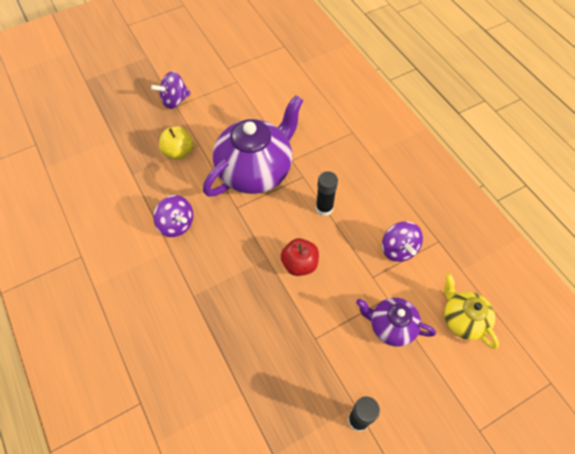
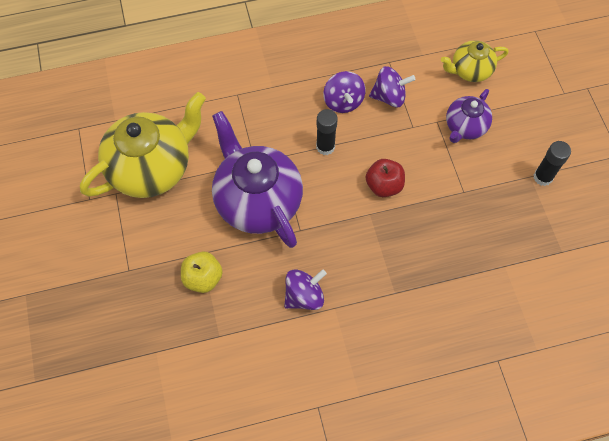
camera: 75 degrees left, 5 degrees up
purple spinning top [151,71,191,109] -> purple spinning top moved to [323,71,366,113]
none -> yellow teapot [80,92,206,198]

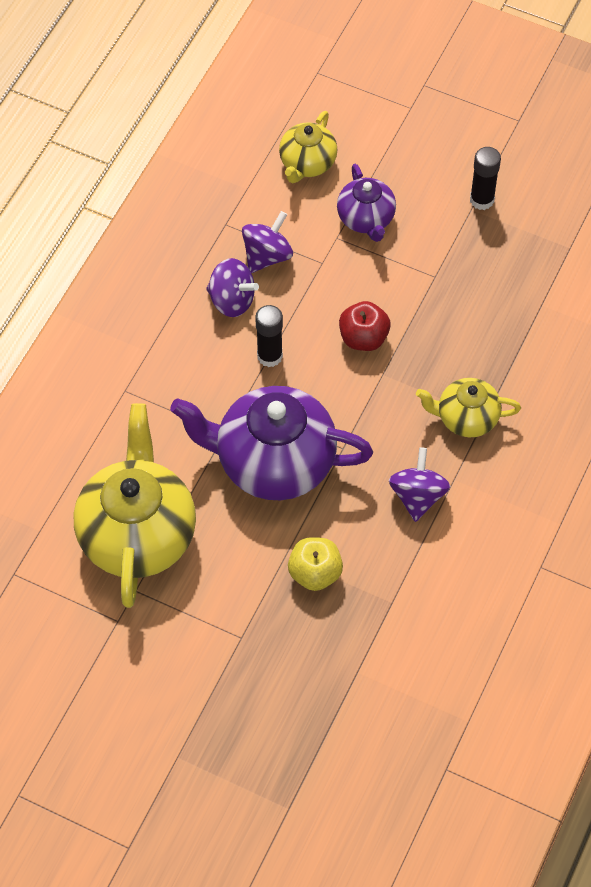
camera: 50 degrees left, 5 degrees down
none -> yellow teapot [416,378,521,437]

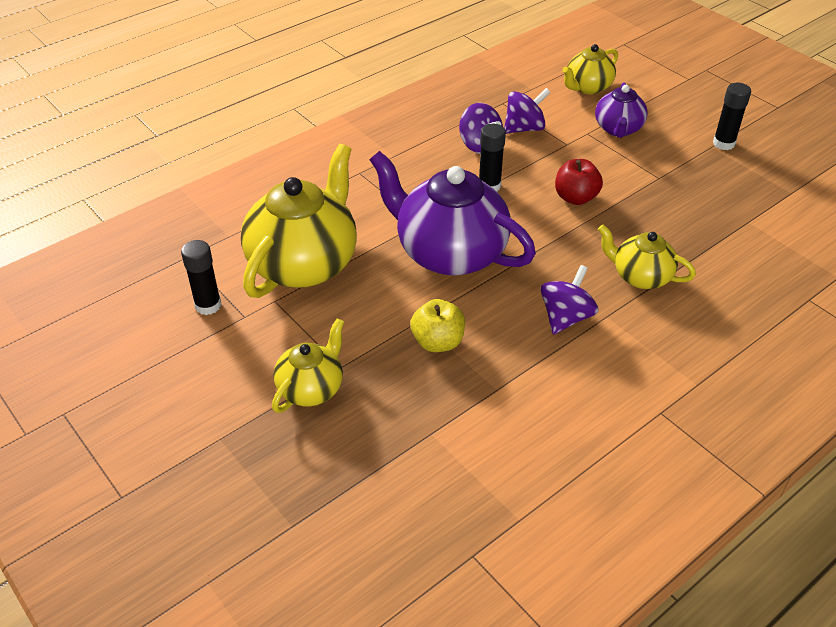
camera: 25 degrees right, 15 degrees down
none -> black glue stick [181,240,221,315]
none -> yellow teapot [272,318,344,413]

